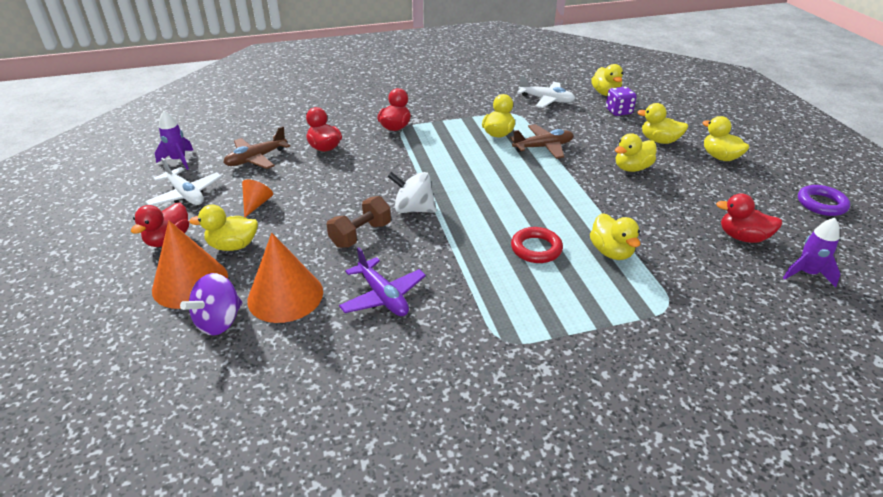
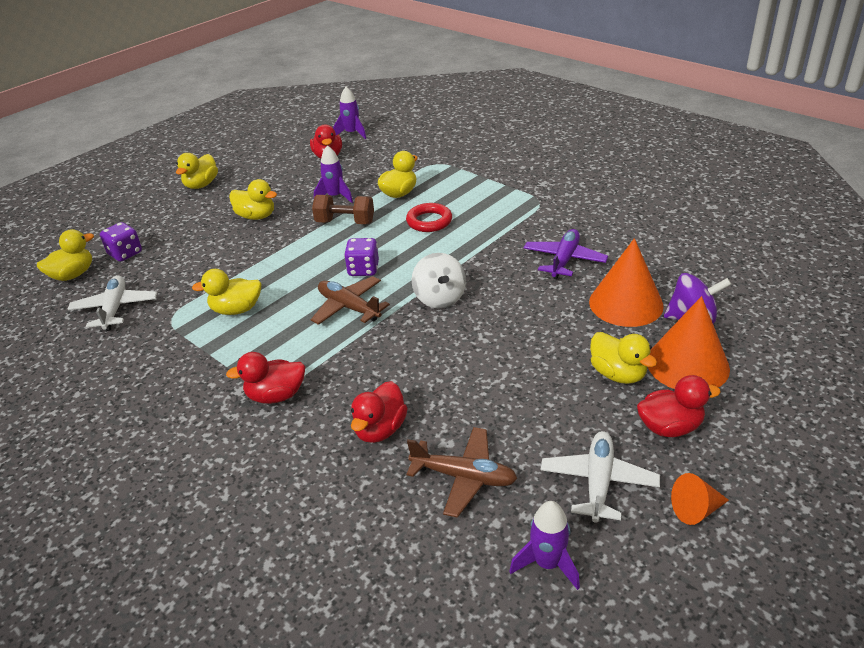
camera: 120 degrees left, 0 degrees up
orange cone [242,179,273,217] -> orange cone moved to [671,473,729,525]
brown dumbbell [327,196,391,248] -> brown dumbbell moved to [312,195,374,224]
brown plane [510,124,574,159] -> brown plane moved to [311,276,390,325]
yellow duck [637,103,688,144] -> none
purple ring [798,185,850,216] -> none
none -> purple rocket [314,145,353,203]
none -> purple dice [344,238,379,276]

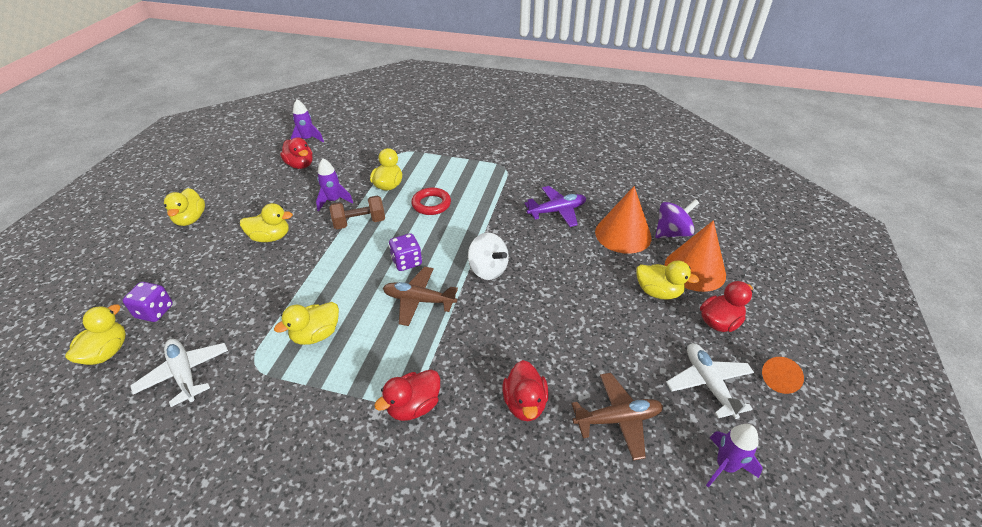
camera: 30 degrees left, 5 degrees up
purple plane [524,229,608,279] -> purple plane turned 75 degrees clockwise [524,186,586,227]

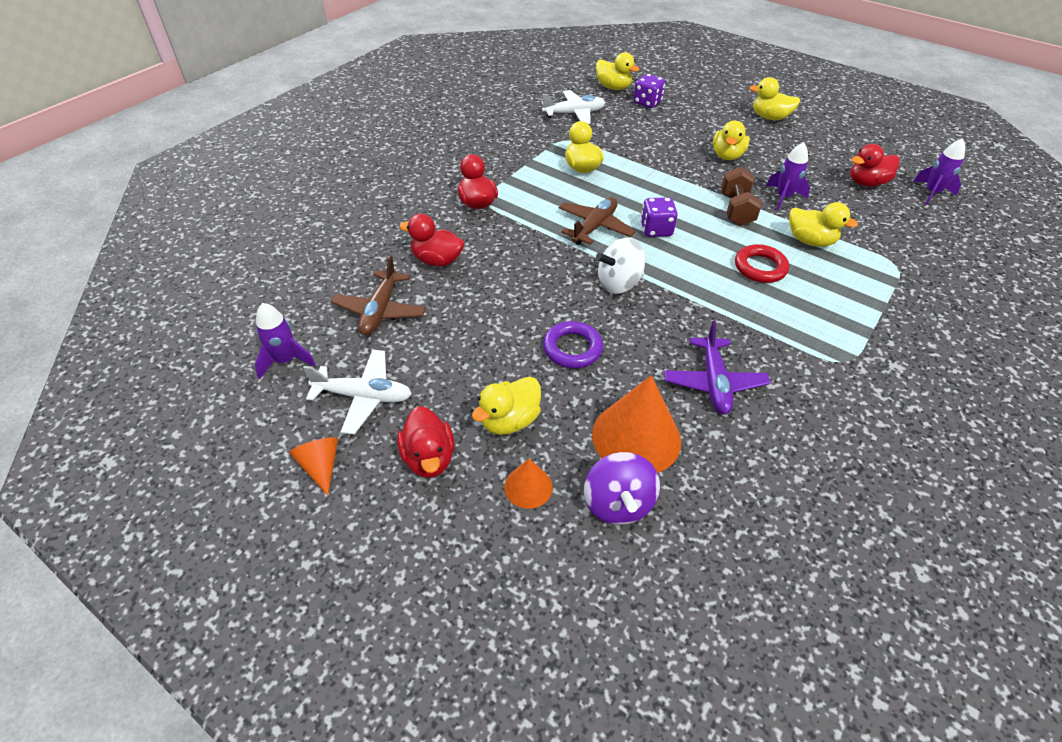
camera: 110 degrees right, 5 degrees up
orange cone [664,220,726,292] -> orange cone [504,458,553,509], size x0.51
none -> purple ring [543,321,603,368]

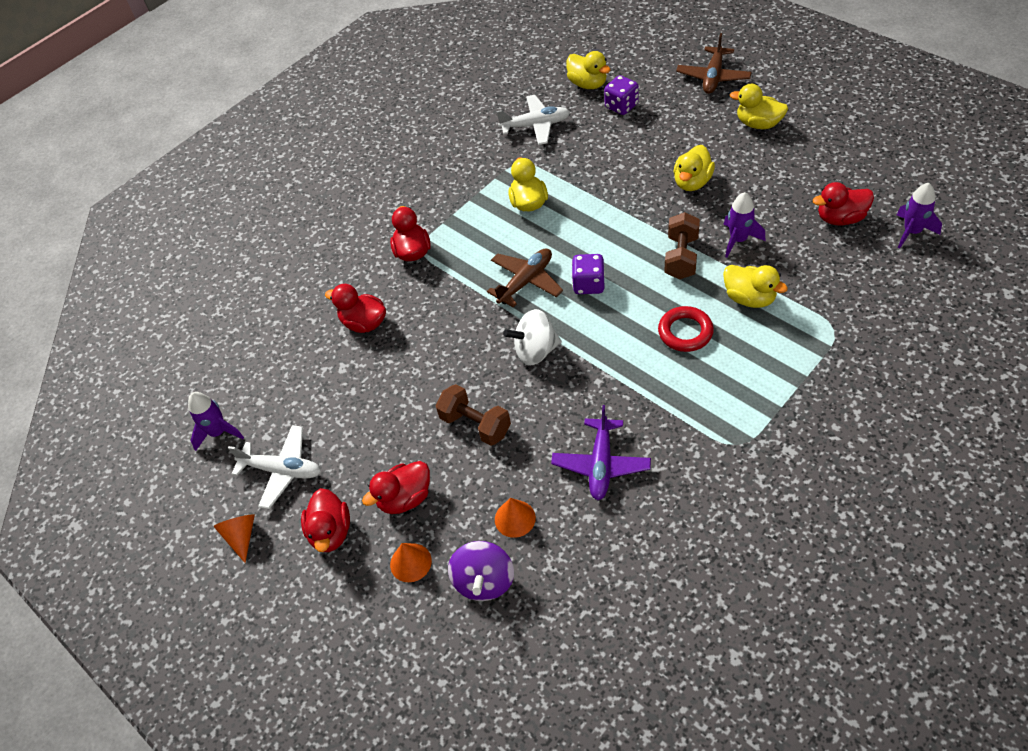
camera: 15 degrees right, 5 degrees up
brown plane [331,255,426,335] -> brown plane moved to [676,33,752,94]
yellow duck [472,377,541,435] -> red duck [362,461,430,514]
purple ring [543,321,603,368] -> brown dumbbell [436,384,511,446]
orange cone [592,375,681,473] -> orange cone [495,498,536,538], size x0.51

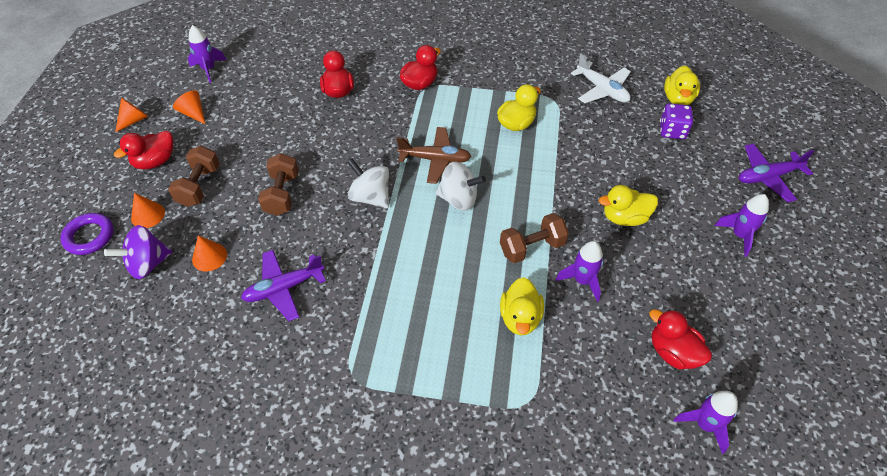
camera: 50 degrees right, 0 degrees up
white plane [228,425,321,509] -> orange cone [173,90,205,124]
red duck [362,461,430,514] -> brown dumbbell [168,146,220,207]
purple dice [572,254,605,294] -> white spinning top [435,162,486,211]
red ring [658,306,714,352] -> none
brown plane [676,33,752,94] -> purple plane [739,144,814,202]
yellow duck [730,84,788,129] -> purple rocket [715,194,769,257]
none -> purple ring [60,213,114,255]

